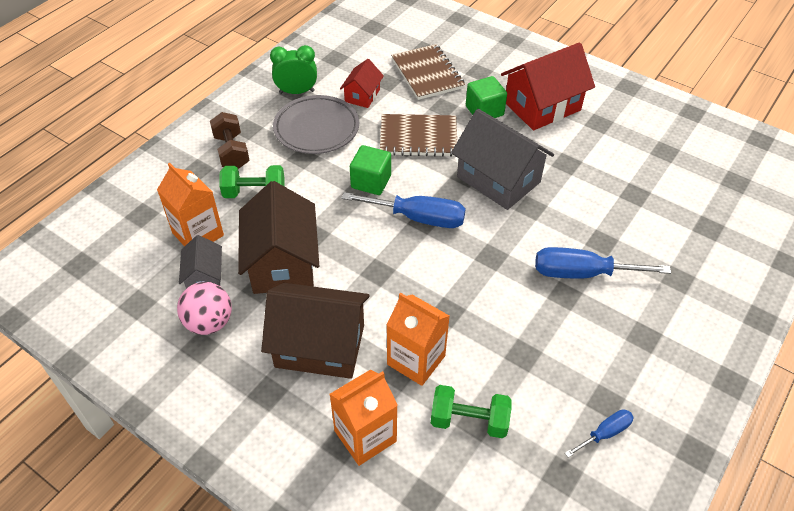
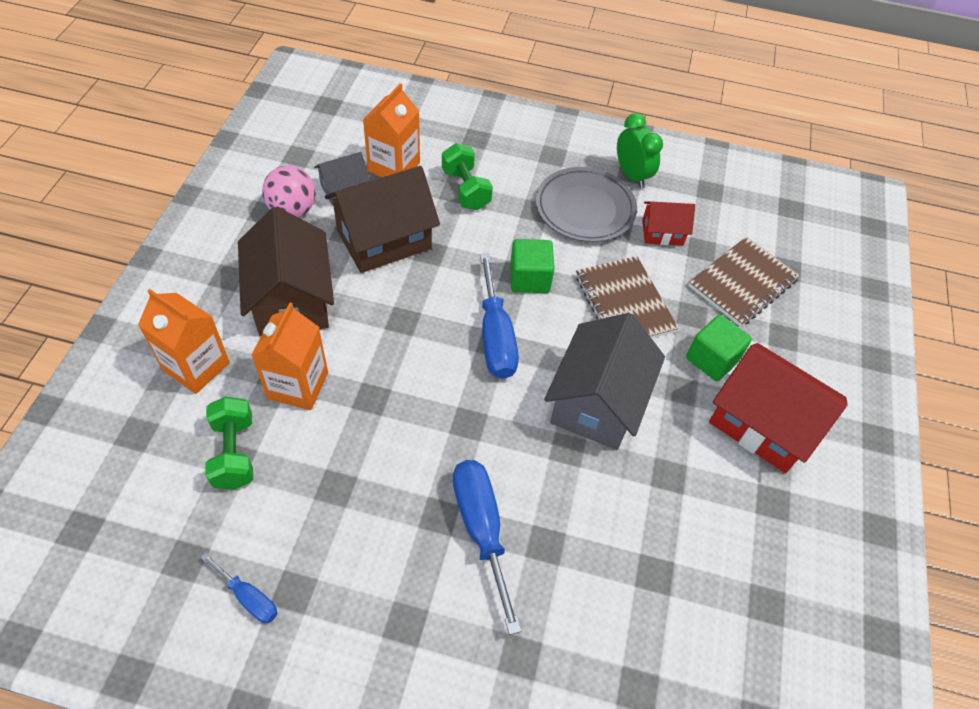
camera: 65 degrees right, 5 degrees up
brown dumbbell [210,112,250,169] -> none

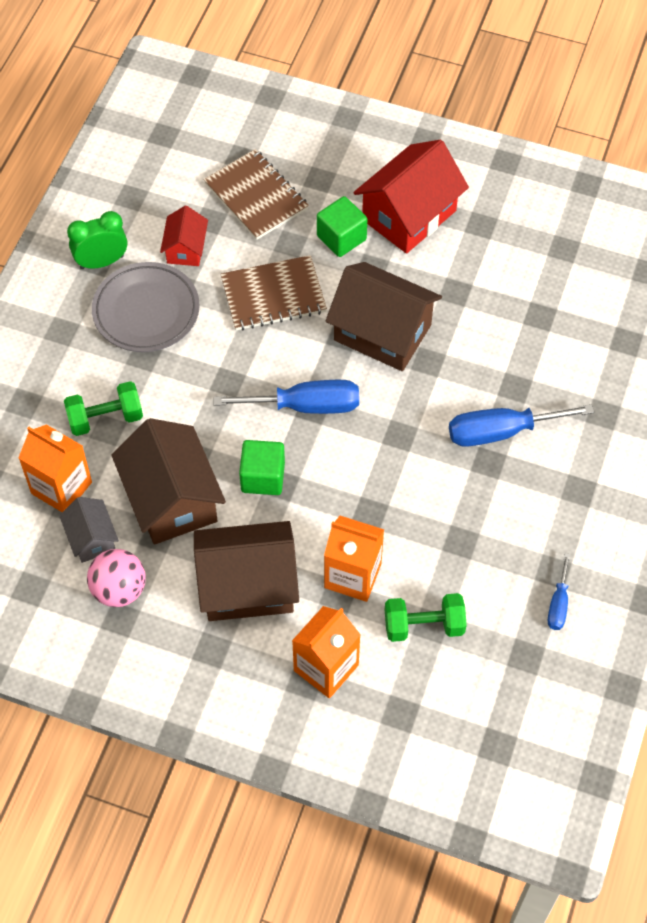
camera: 80 degrees left, 5 degrees up
blue screwdriver [201,553,277,623] -> blue screwdriver turned 150 degrees clockwise [548,553,570,630]
green cube [510,239,555,293] -> green cube moved to [239,440,285,495]
grey house [544,313,665,450] -> brown house [326,262,442,371]

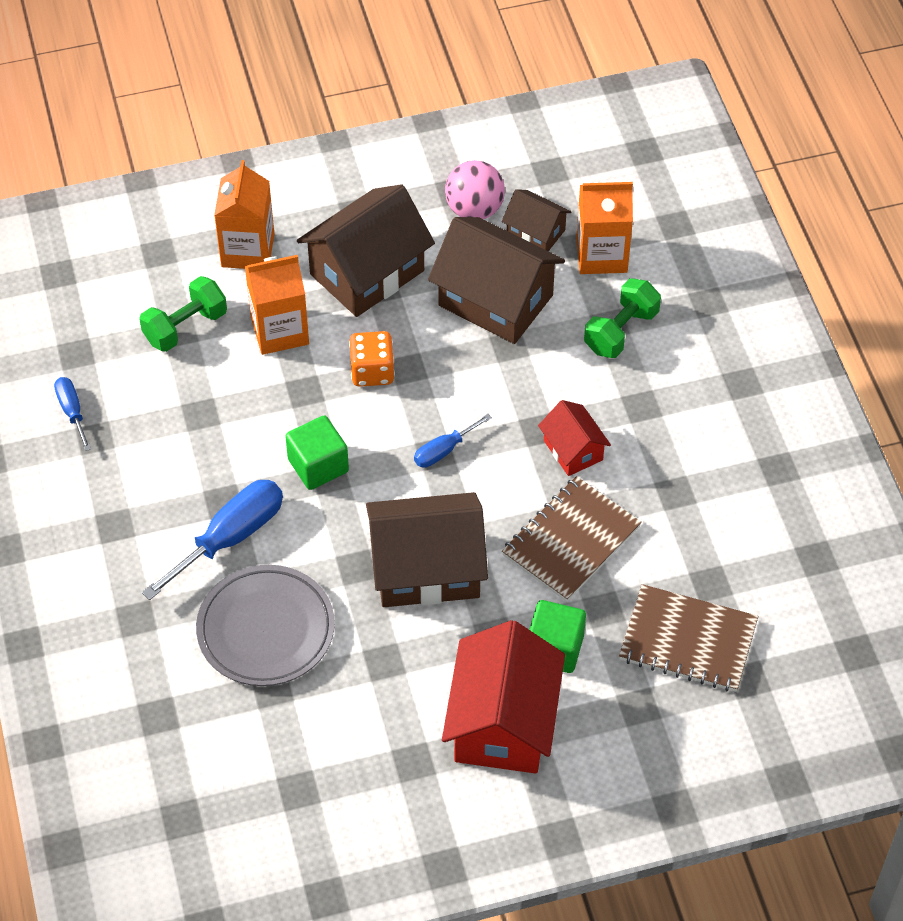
camera: 145 degrees right, 5 degrees down
grey house [59,497,119,563] -> brown house [502,189,571,251]
green clock [67,211,127,269] -> none
grey plate [92,262,200,352] -> grey plate moved to [196,565,335,686]
red house [160,205,208,266] -> red house moved to [538,400,611,476]
blue screwdriver [214,380,359,414] -> blue screwdriver [414,414,492,468], size x0.54
green cube [239,440,285,495] -> green cube moved to [285,415,349,490]
none -> orange dice [349,331,395,387]

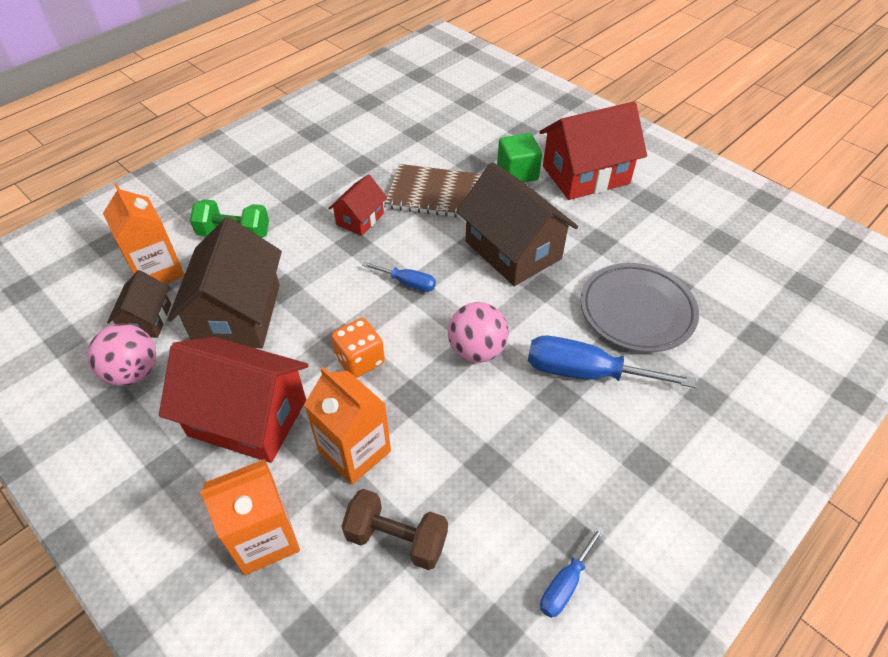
camera: 120 degrees left, 5 degrees down
green dumbbell [139,276,227,352] -> brown dumbbell [341,489,448,570]
green cube [285,415,349,490] -> pink ball [448,302,509,363]
brown house [297,184,435,317] -> red house [159,337,308,463]
brown notebook [619,584,758,692] -> none

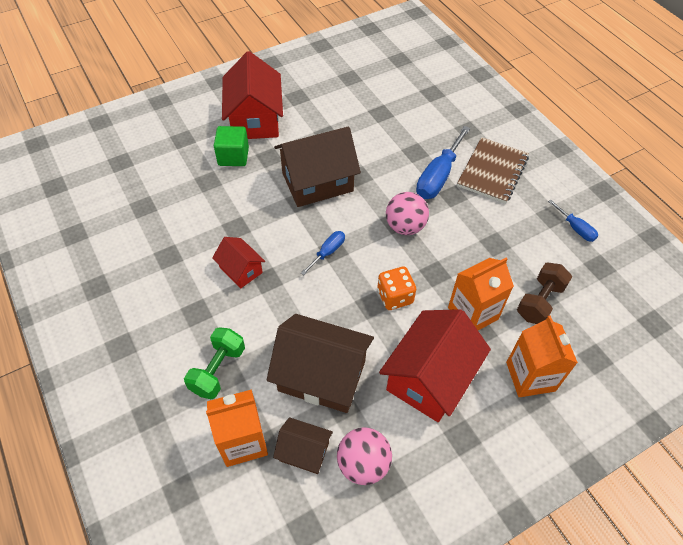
camera: 75 degrees left, 5 degrees up
brown notebook [385,164,482,218] -> brown notebook moved to [457,137,529,204]
grey plate [581,263,699,352] -> none

